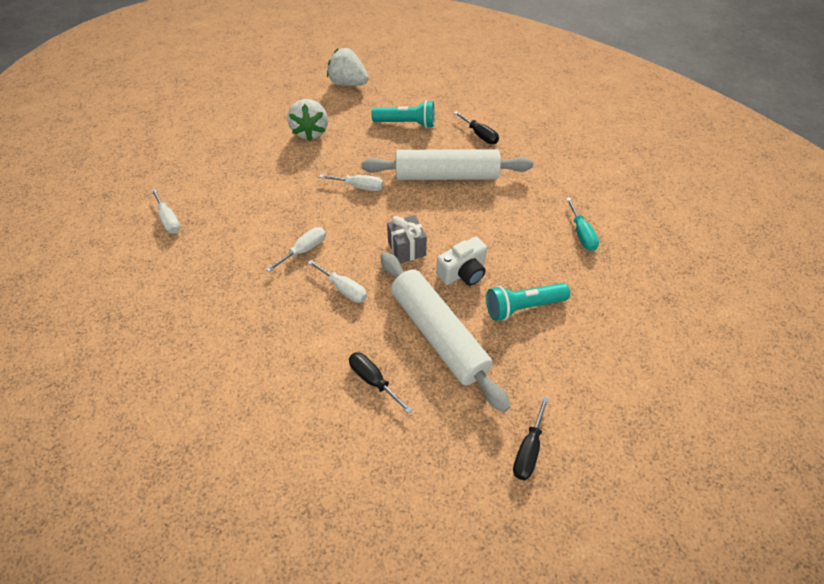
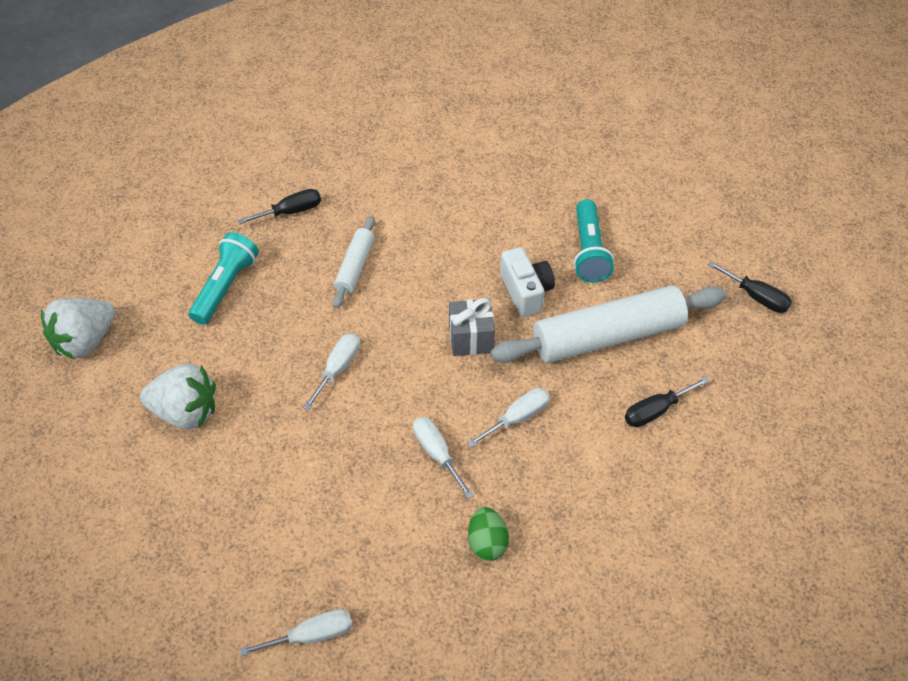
camera: 75 degrees left, 0 degrees up
white rolling pin [362,149,533,180] -> white rolling pin [333,216,375,308], size x0.51
turquoise screwdriver [566,198,599,251] -> none
none -> green egg [468,507,509,561]

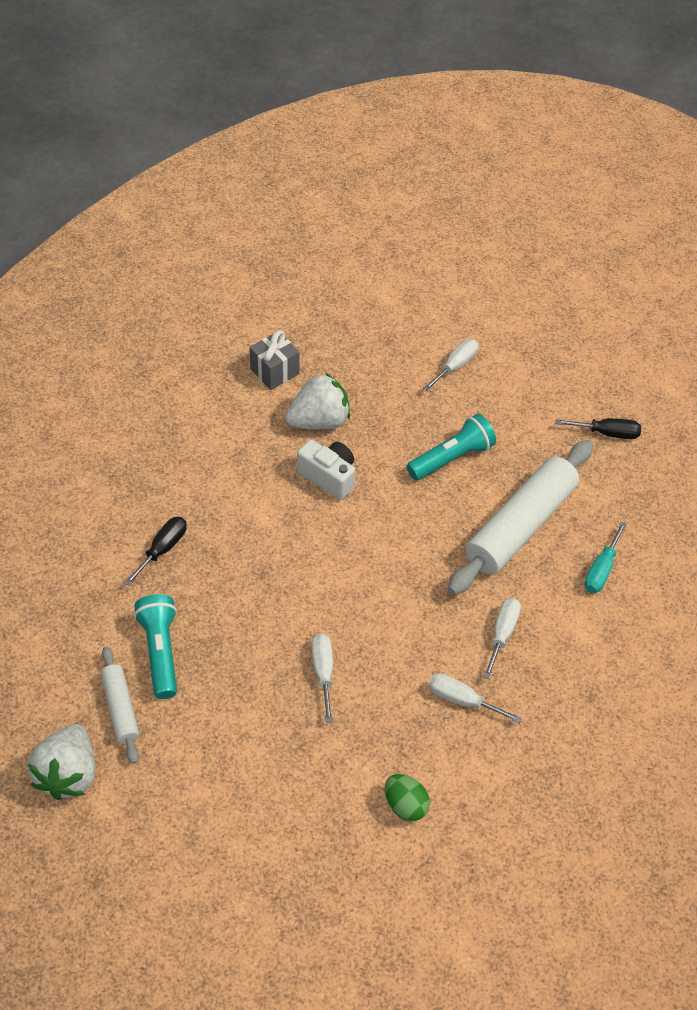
camera: 35 degrees left, 0 degrees up
white strawberry [140,363,216,429] -> white strawberry moved to [285,372,350,430]
white screwdriver [240,609,352,657] -> white screwdriver moved to [423,339,478,391]
white rolling pin [333,216,375,308] -> white rolling pin moved to [100,647,140,764]
grey gift [449,298,495,356] -> grey gift moved to [249,330,299,390]
green egg [468,507,509,561] -> green egg moved to [385,774,430,821]
white camera [500,247,555,317] -> white camera moved to [297,439,355,500]
turquoise flashlight [574,199,614,283] -> turquoise flashlight turned 90 degrees counterclockwise [407,414,496,480]
black screwdriver [625,377,709,427] -> turquoise screwdriver [584,522,627,593]

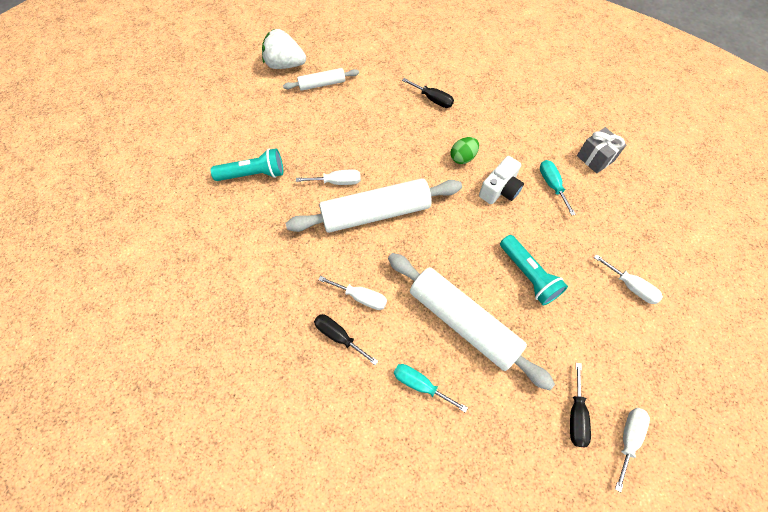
camera: 95 degrees right, 10 degrees up
turquoise flashlight [134,594,177,699] -> turquoise flashlight moved to [211,148,283,181]
white strawberry [285,372,350,430] -> turquoise screwdriver [540,160,576,216]
green egg [385,774,430,821] -> green egg moved to [450,137,479,164]
white screwdriver [429,673,522,723] -> white screwdriver moved to [615,408,650,492]
none -> white rolling pin [286,178,462,233]
none -> black screwdriver [314,314,378,365]

